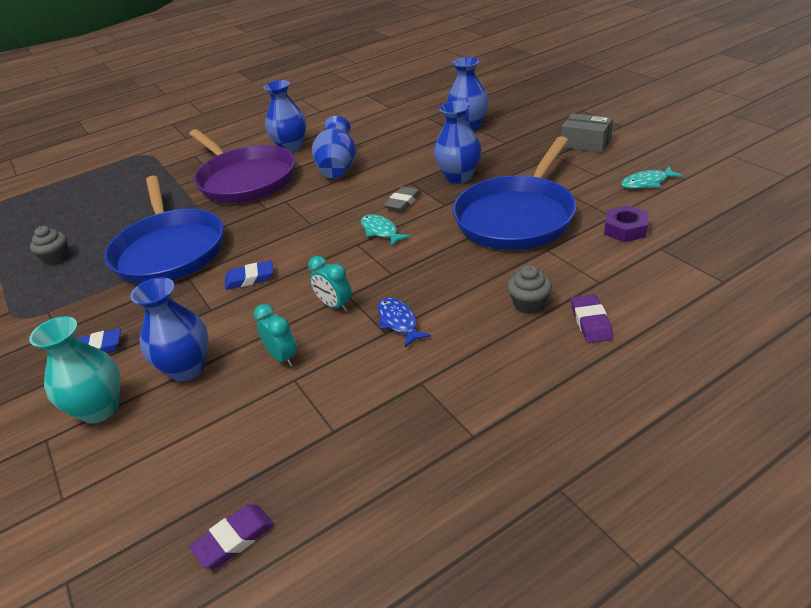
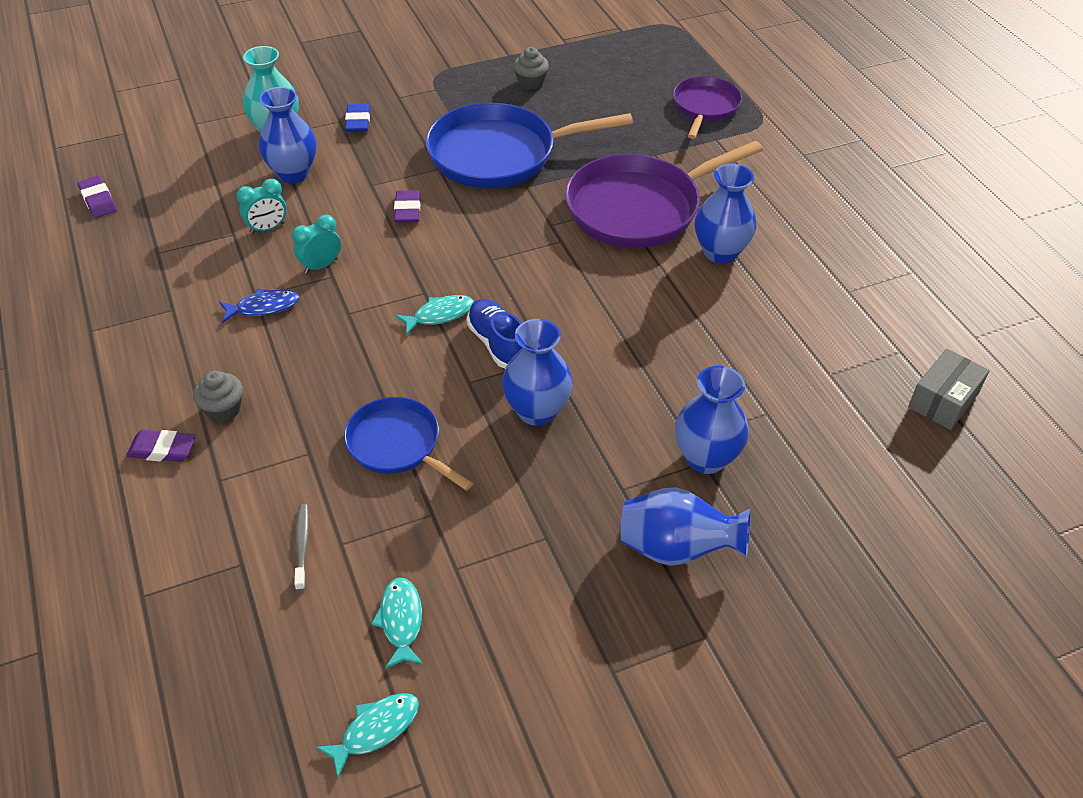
camera: 95 degrees right, 10 degrees up
blue eraser [225,261,273,290] -> purple eraser [394,190,421,223]
blue vase [312,116,357,178] -> blue vase moved to [621,487,750,566]
grey eraser [384,186,421,212] -> blue shoe [466,299,522,369]
blue pan [452,136,576,250] -> blue pan [344,397,473,491], size x0.58
grey box [561,113,613,153] -> grey box moved to [908,349,990,430]
purple nut [604,205,648,242] -> grey toothbrush [294,504,309,591]
none -> turquoise fish [316,693,419,778]
none -> purple pan [673,76,742,139]

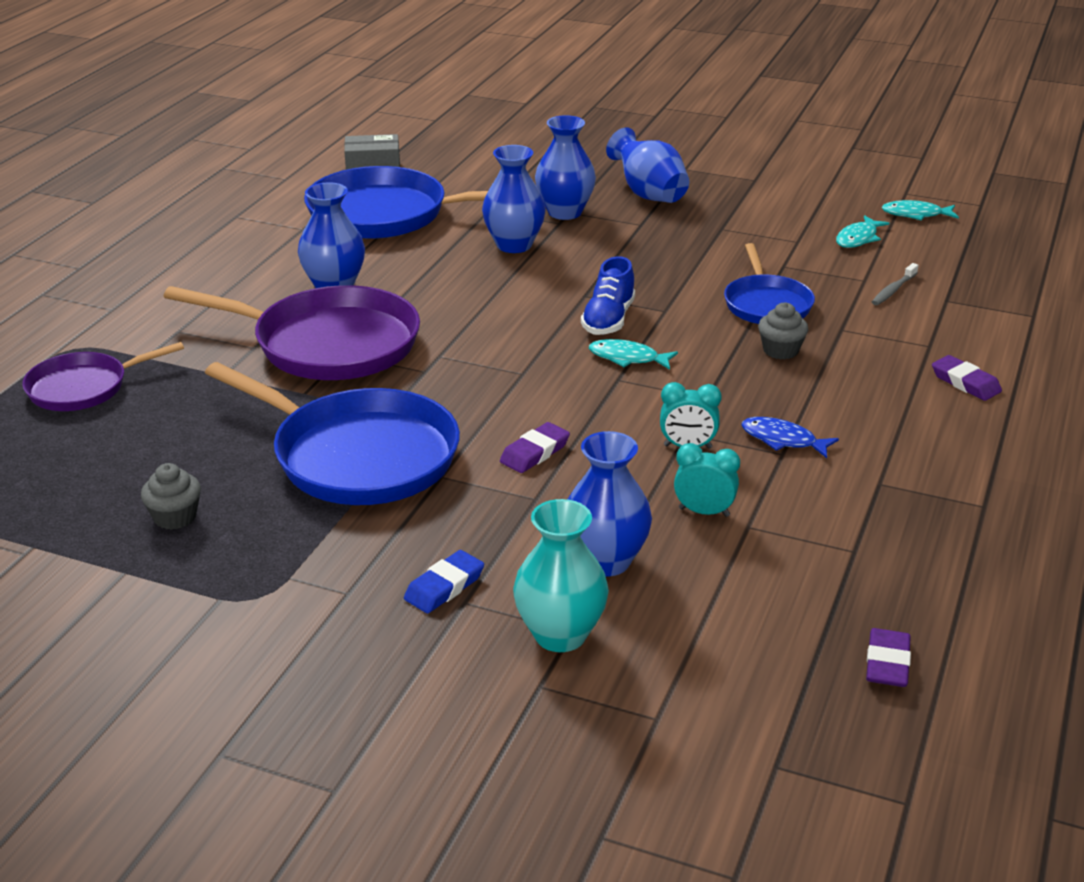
camera: 135 degrees left, 15 degrees down
grey cupcake [193,371,243,422] -> grey cupcake moved to [758,303,808,360]
blue vase [502,319,573,426] -> blue vase moved to [482,145,546,253]
none -> blue pan [304,166,488,239]

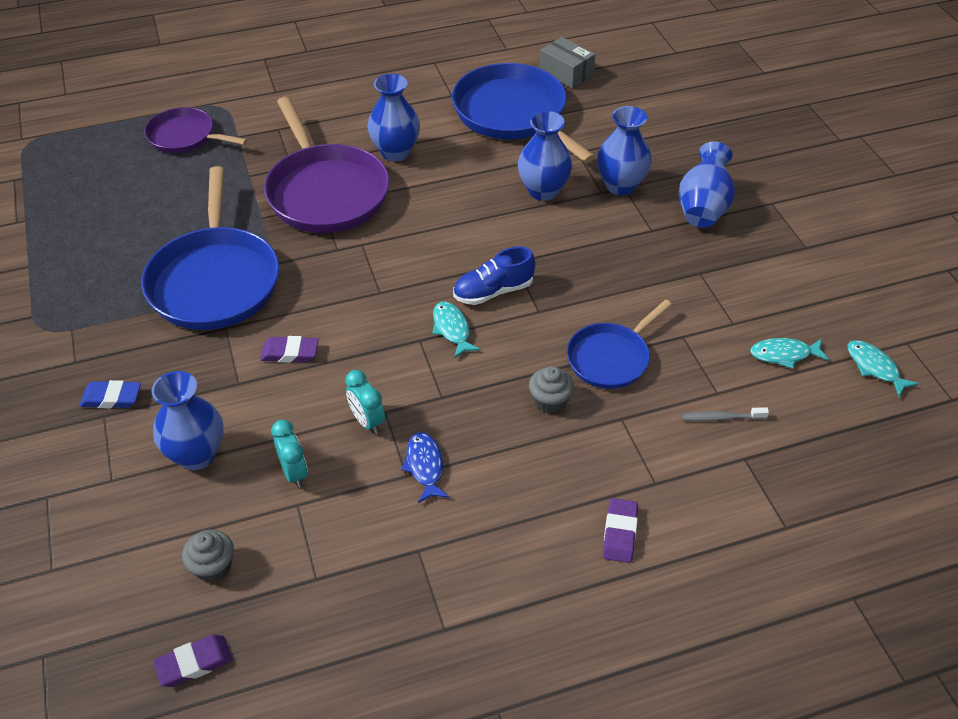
camera: 50 degrees right, 15 degrees up
grey cupcake [141,463,201,530] -> grey cupcake moved to [182,530,234,582]
turquoise vase [513,499,609,652] -> none

